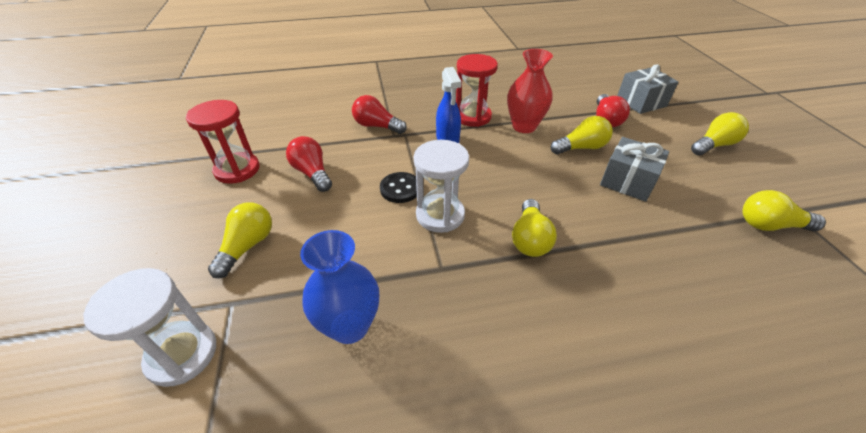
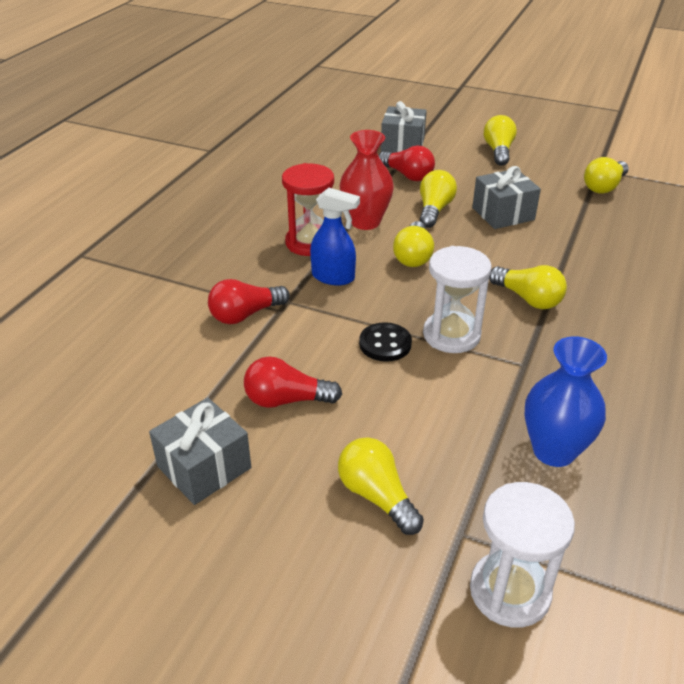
camera: 55 degrees left, 5 degrees down
red hourglass [186,100,260,184] -> grey gift [149,398,251,505]
none -> yellow light bulb [393,221,434,267]

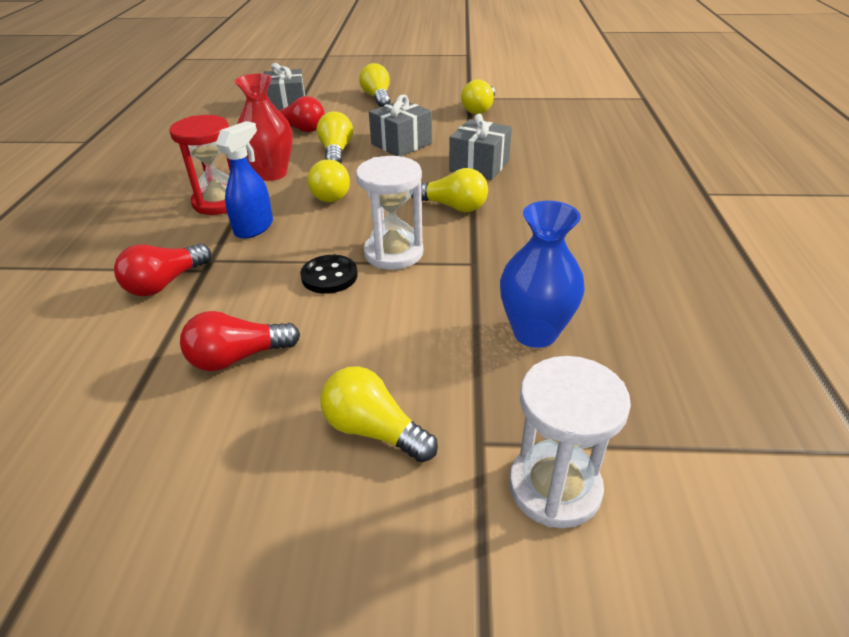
camera: 20 degrees left, 0 degrees up
grey gift [149,398,251,505] -> grey gift moved to [449,114,512,180]
blue spray bottle [310,188,360,285] -> blue spray bottle turned 60 degrees counterclockwise [216,121,273,239]

